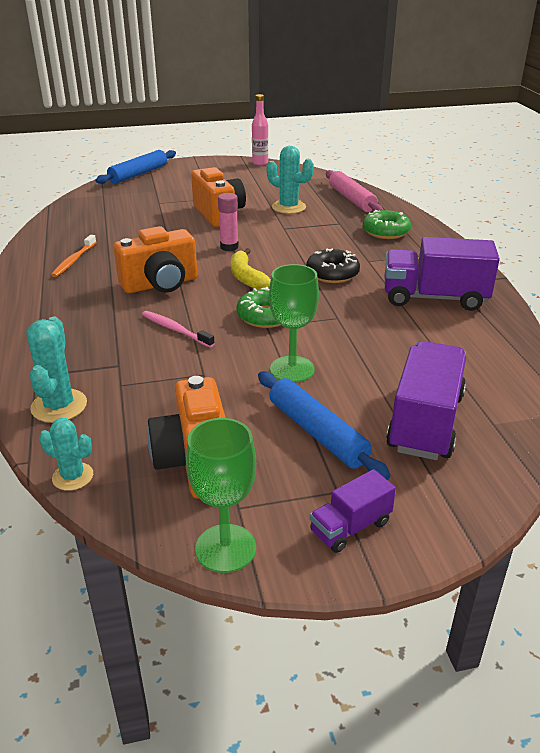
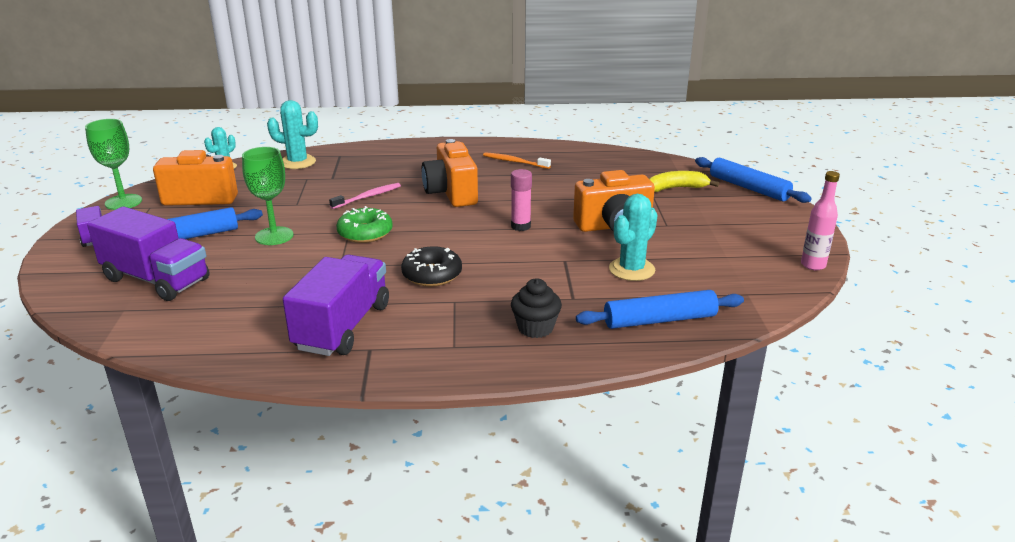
camera: 100 degrees right, 5 degrees down
yellow banana [231,248,271,289] -> yellow banana moved to [649,171,719,192]
pink rolling pin [326,170,383,212] -> blue rolling pin [576,290,744,329]
green donut [363,210,411,239] -> black cupcake [511,279,562,338]

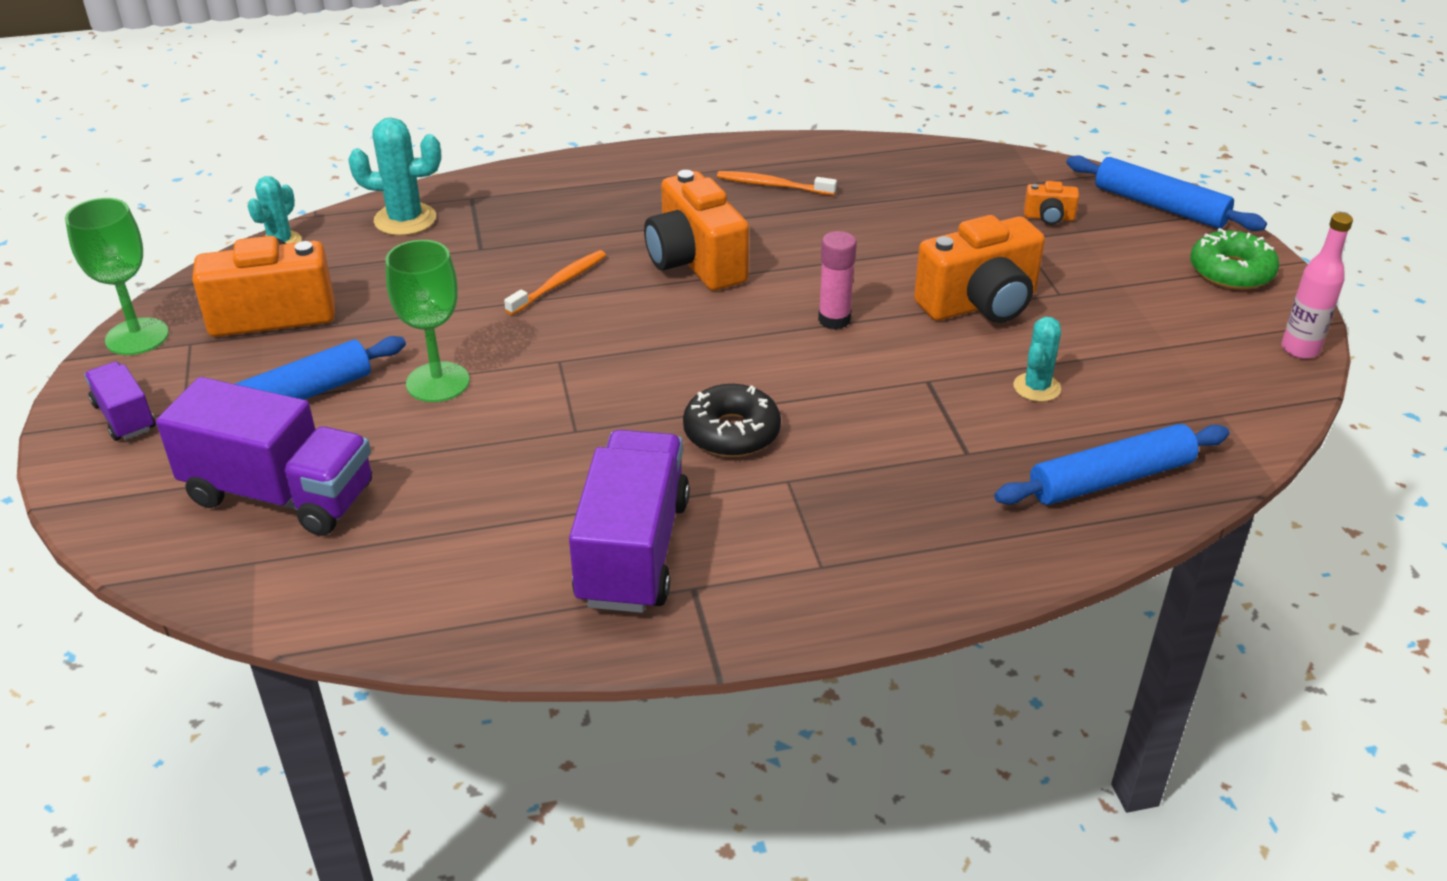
camera: 10 degrees left, 10 degrees up
pink toothbrush [329,183,401,209] -> orange toothbrush [504,250,606,315]
green donut [336,206,393,243] -> green donut moved to [1190,228,1279,290]
black cupcake [511,279,562,338] -> none
turquoise cactus [609,194,658,281] -> turquoise cactus [1014,317,1061,402], size x0.65
yellow banana [649,171,719,192] -> orange camera [1024,181,1079,225]

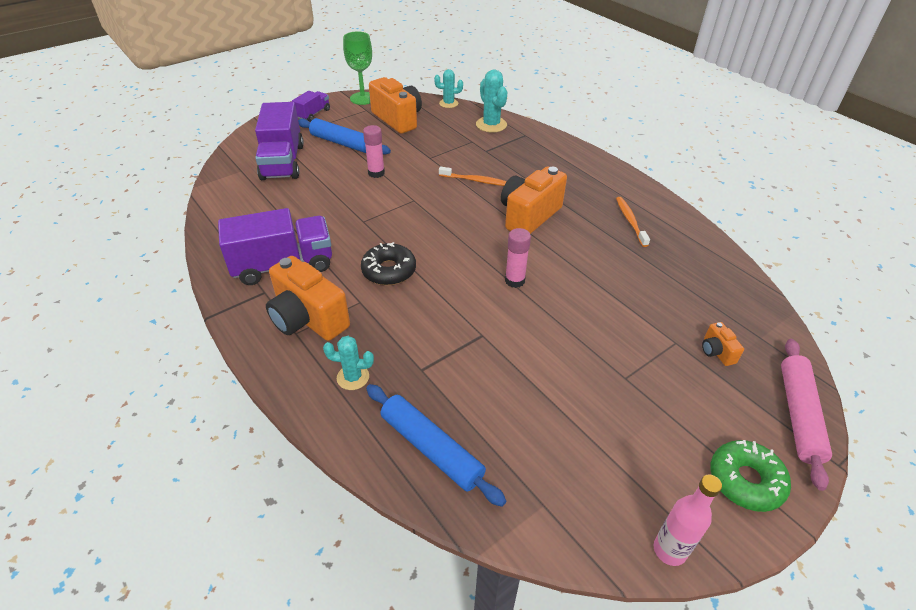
camera: 65 degrees right, 5 degrees up
green goblet [386,240,470,402] -> pink glue stick [363,125,385,178]
orange camera [914,215,1045,323] -> orange camera moved to [266,256,350,341]
turquoise cactus [1014,317,1061,402] -> turquoise cactus moved to [323,336,374,390]
blue rolling pin [1066,155,1267,231] -> pink rolling pin [781,339,832,491]

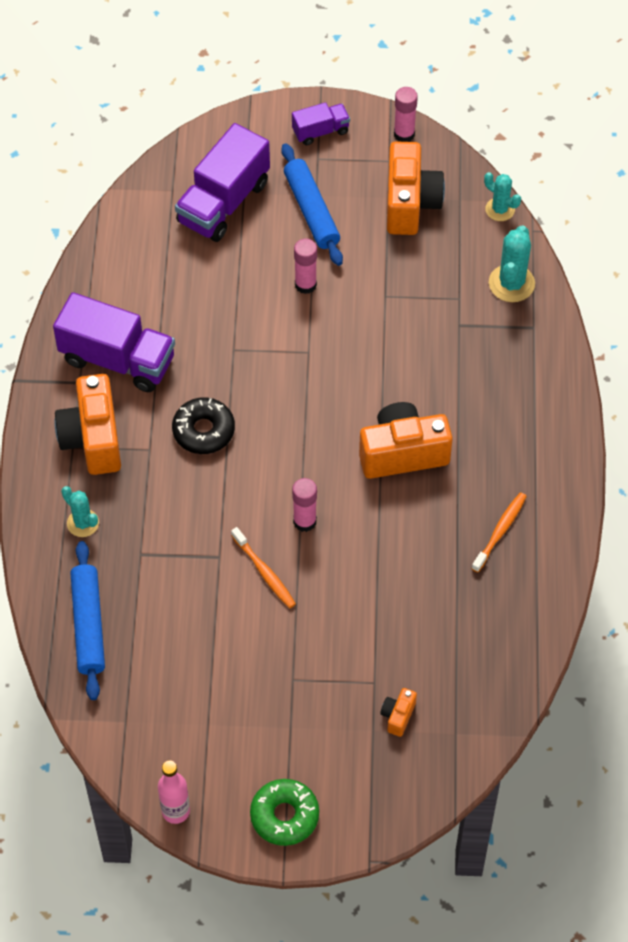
camera: 40 degrees right, 15 degrees up
green goblet [343,31,372,105] -> pink glue stick [394,87,418,142]
orange toothbrush [439,166,507,186] -> orange toothbrush moved to [231,527,296,608]
pink rolling pin [781,339,832,491] -> none

